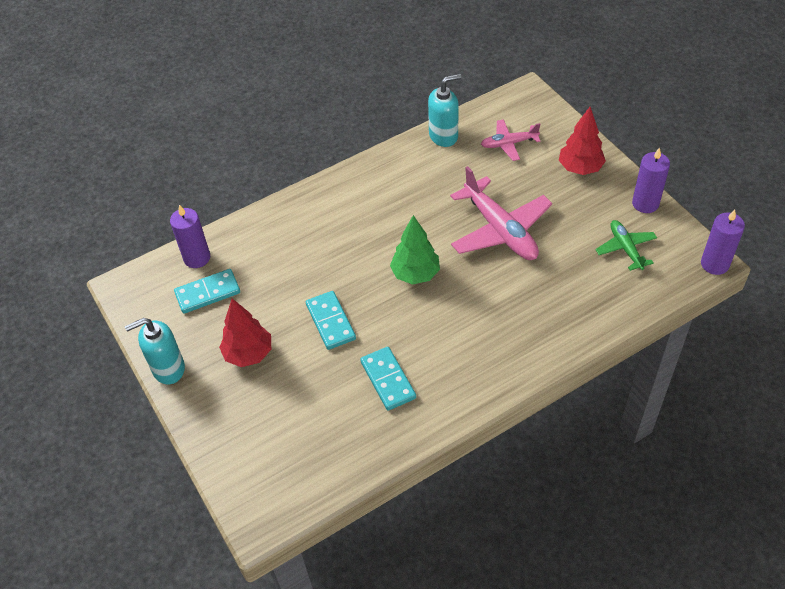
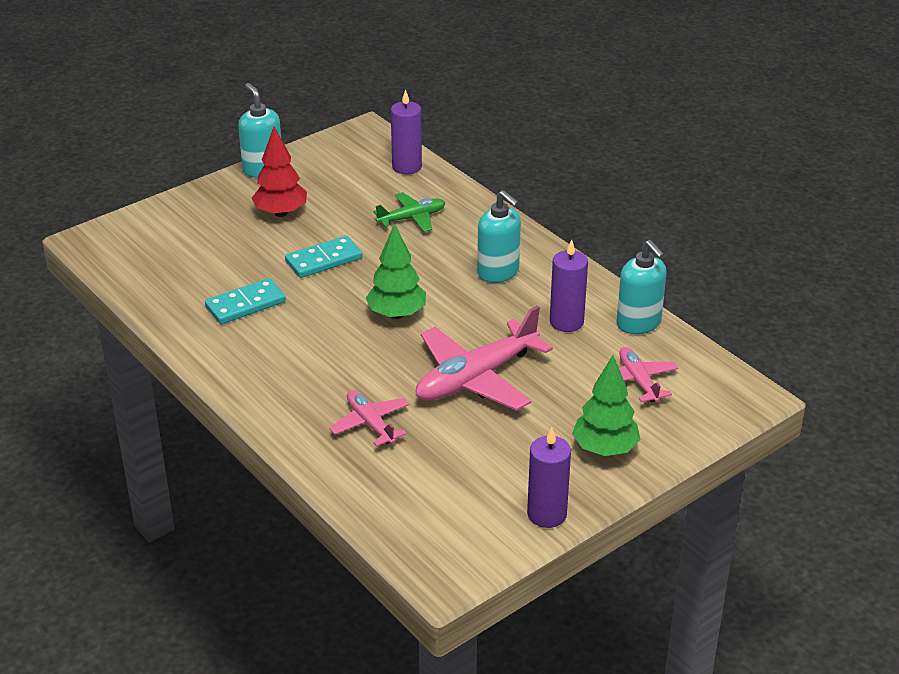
camera: 80 degrees right, 15 degrees down
turquoise domino [174,269,240,314] -> none
red tree [559,107,606,175] -> green tree [572,355,640,456]
green plane [595,220,657,271] -> green plane moved to [374,192,445,232]
purple candle [701,209,745,275] -> purple candle moved to [550,239,588,332]
none -> pink plane [329,390,409,446]
none -> turquoise soap dispenser [477,190,521,283]

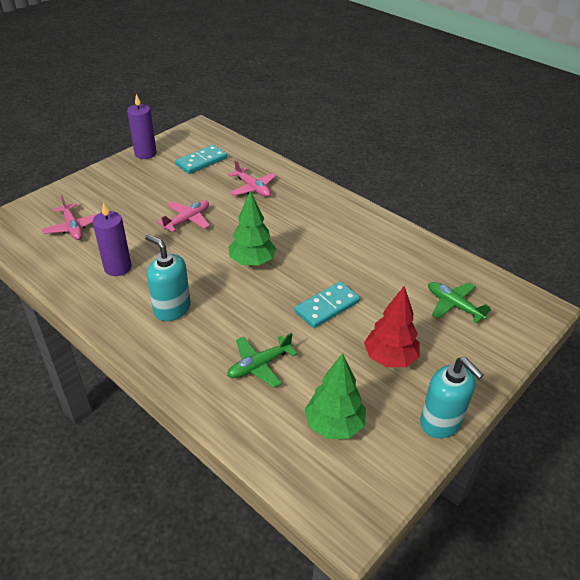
camera: 170 degrees right, 5 degrees up
turquoise domino [205,278,286,324] -> turquoise domino moved to [175,145,227,174]
purple candle [391,89,422,174] -> none
pink plane [416,306,553,411] -> pink plane [158,200,210,232], size x0.55
green tree [572,355,640,456] -> green tree moved to [305,353,366,439]
turquoise soap dispenser [617,240,666,334] -> none
none -> green plane [428,282,491,324]

